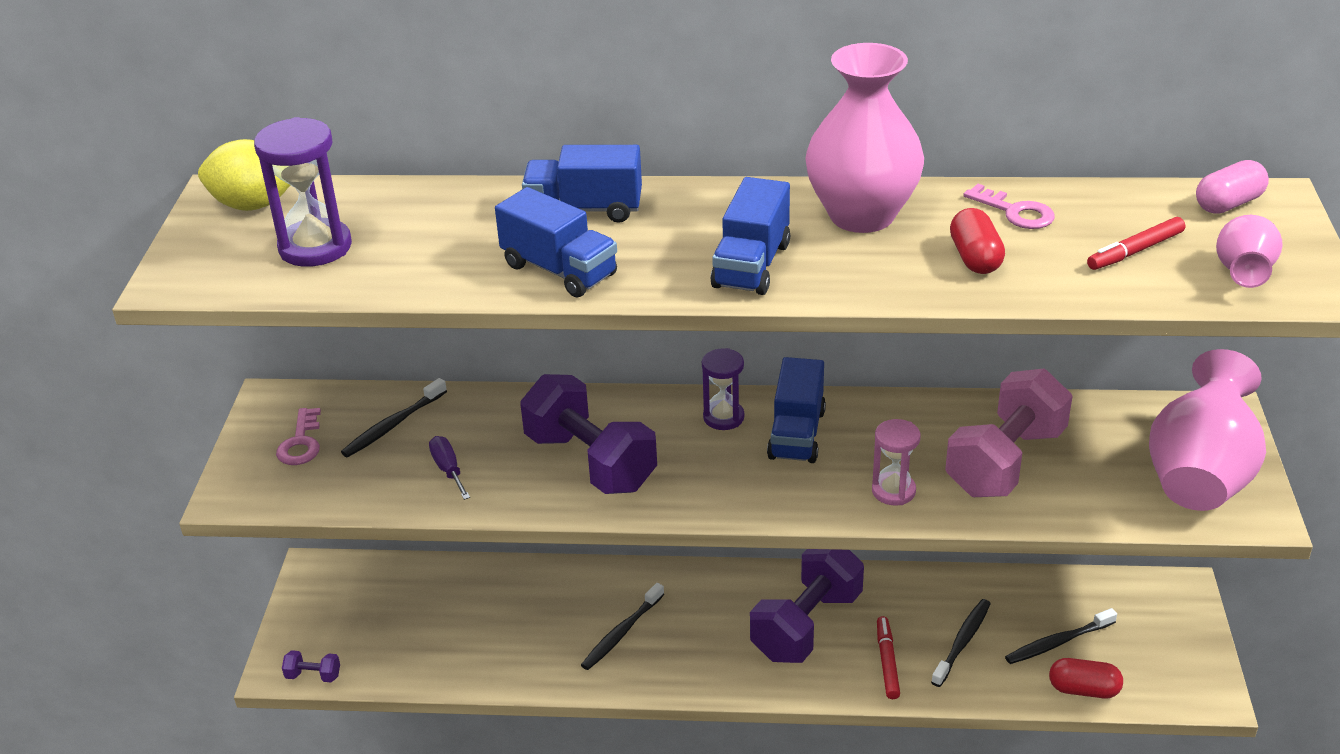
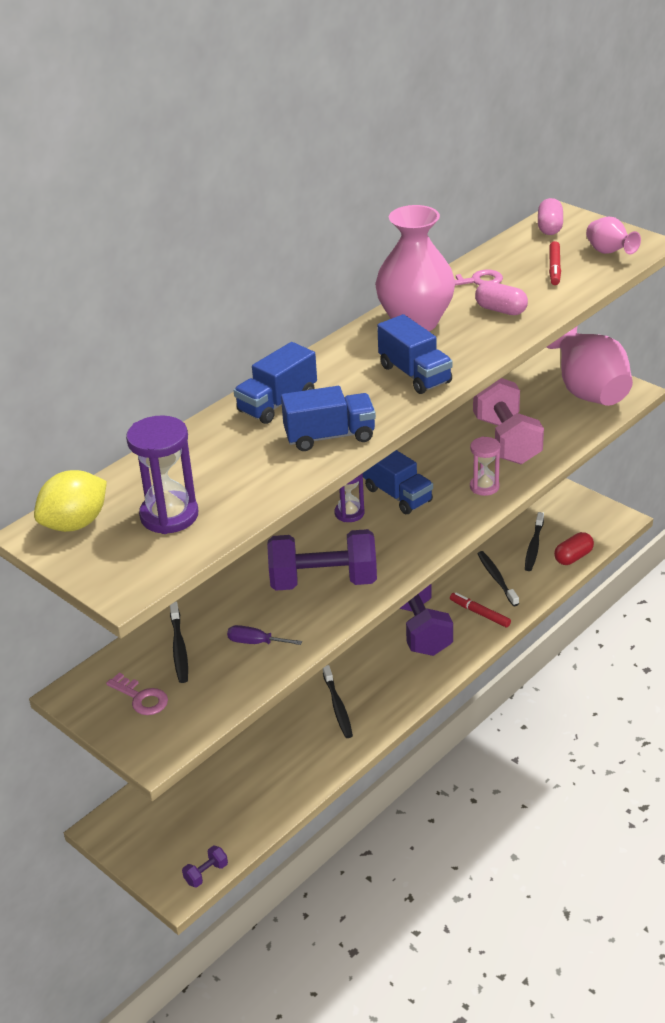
camera: 50 degrees left, 0 degrees up
red capsule [950,208,1005,274] -> pink capsule [475,281,528,315]

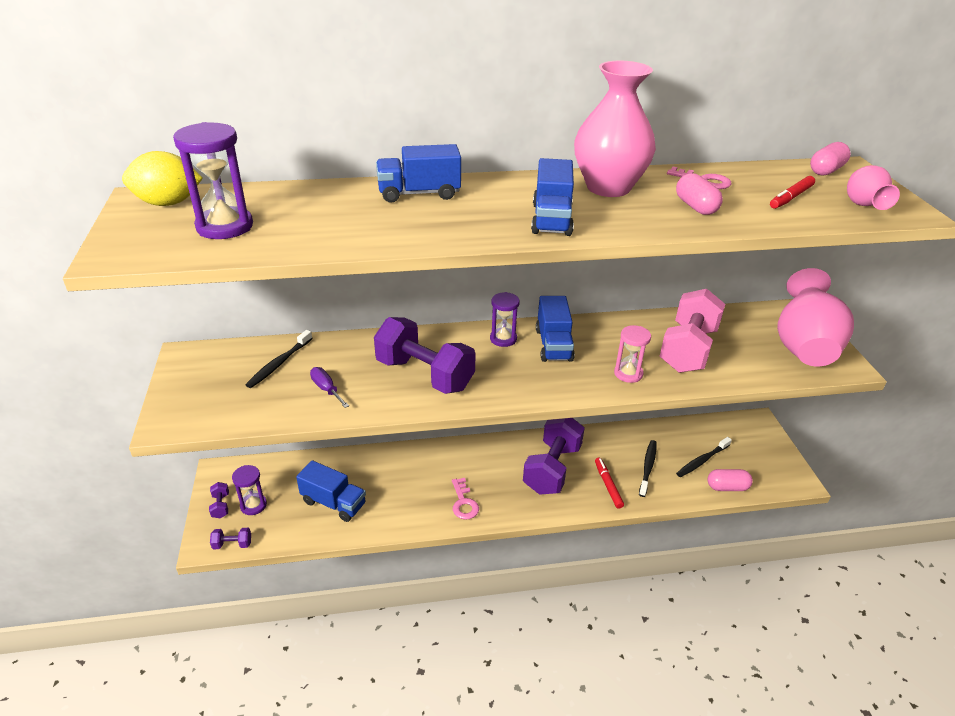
camera: 35 degrees right, 0 degrees up
pink key [106,673,168,715] -> pink key moved to [452,478,479,520]
blue truck [281,386,376,451] -> blue truck moved to [296,460,366,522]
black toothbrush [323,665,353,738] -> none
red capsule [554,532,594,565] -> pink capsule [707,469,753,491]
none -> purple dumbbell [209,482,229,518]
none -> purple hourglass [232,465,267,515]

